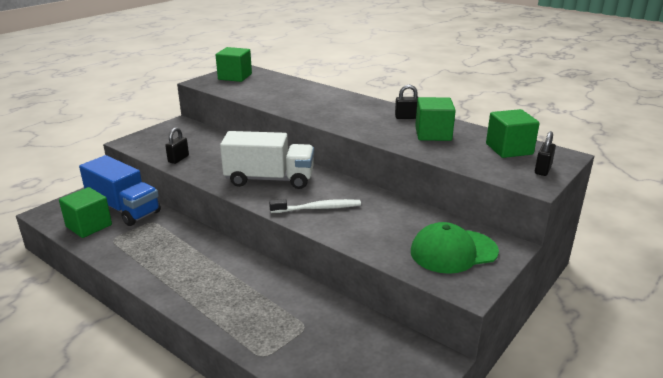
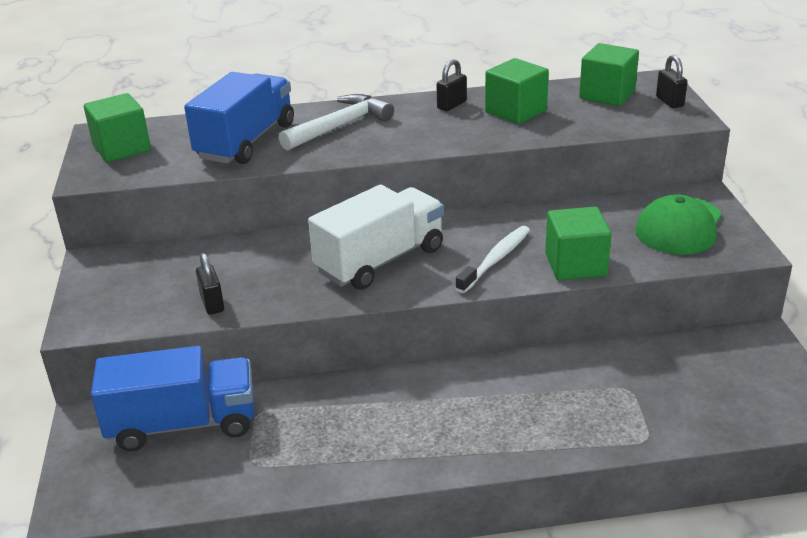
camera: 45 degrees left, 5 degrees up
green cube [59,187,112,238] -> green cube moved to [545,207,611,281]
none -> blue truck [184,72,294,164]
none -> white hammer [278,94,394,151]

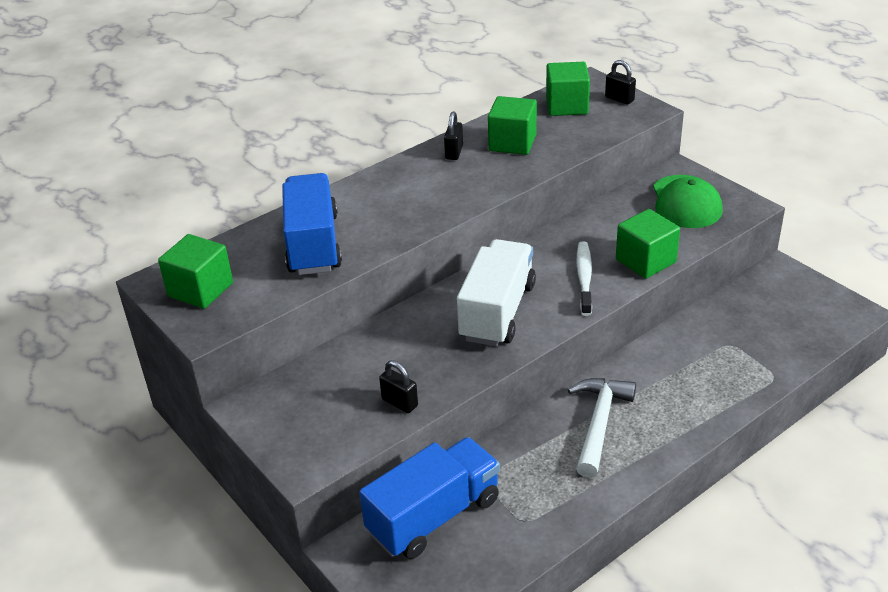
camera: 30 degrees left, 5 degrees up
white hammer [278,94,394,151] -> white hammer moved to [568,378,636,478]

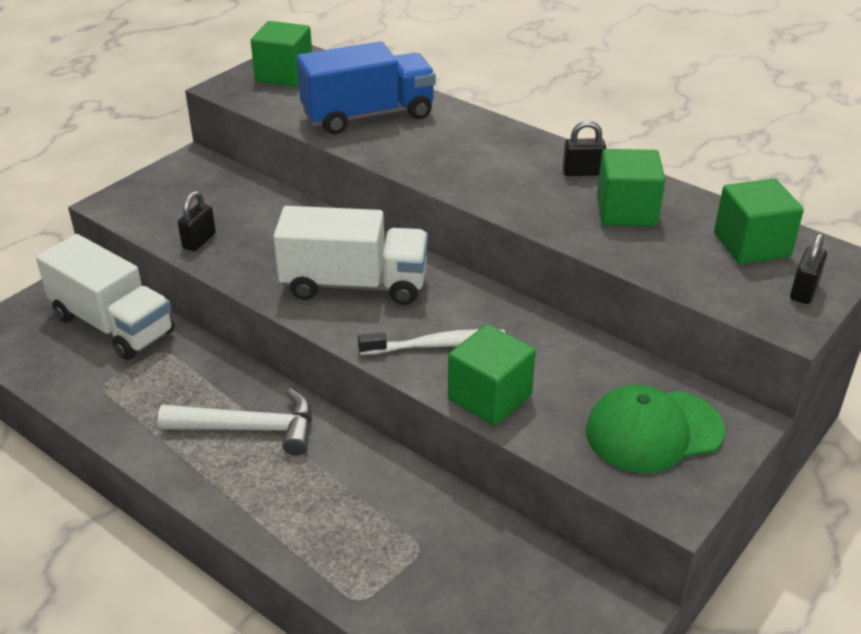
camera: 75 degrees right, 0 degrees up
blue truck [359,437,500,559] -> white truck [36,234,175,360]

